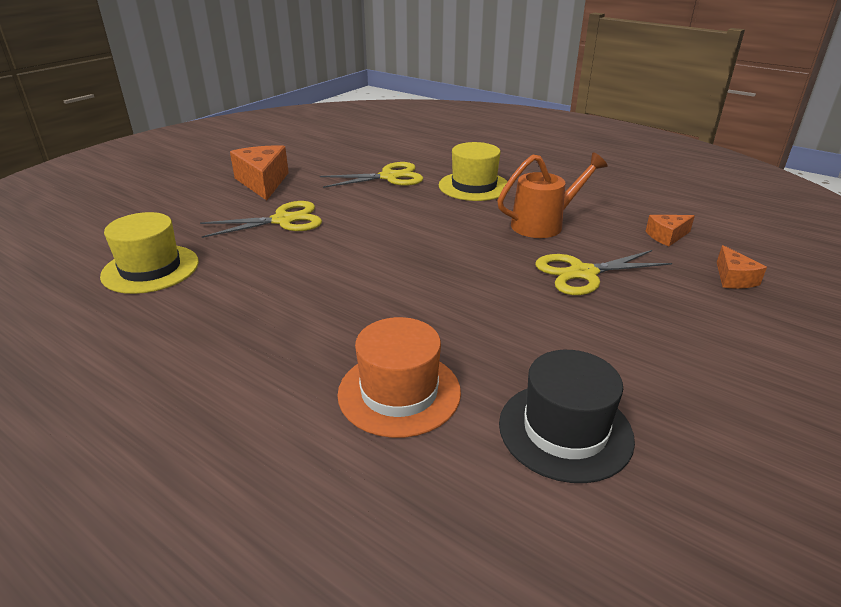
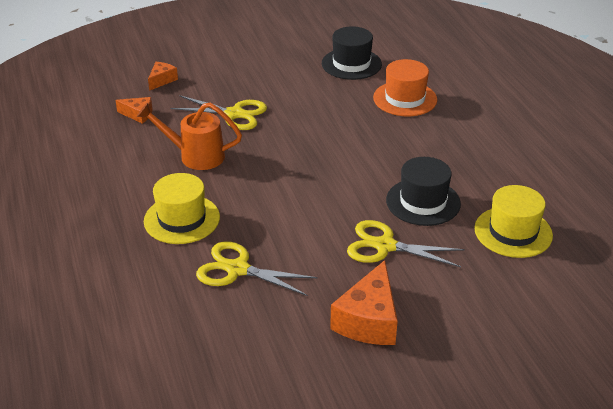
camera: 145 degrees left, 5 degrees up
none -> black hat [386,157,461,226]

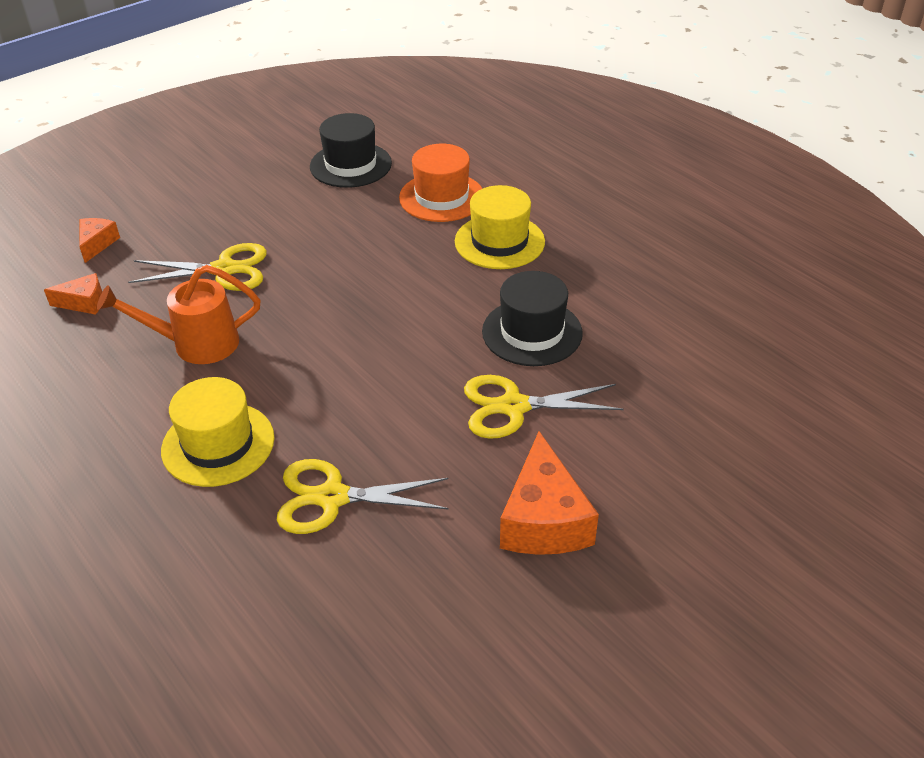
camera: 20 degrees left, 5 degrees up
yellow hat [474,185,553,258] -> yellow hat moved to [455,185,545,269]

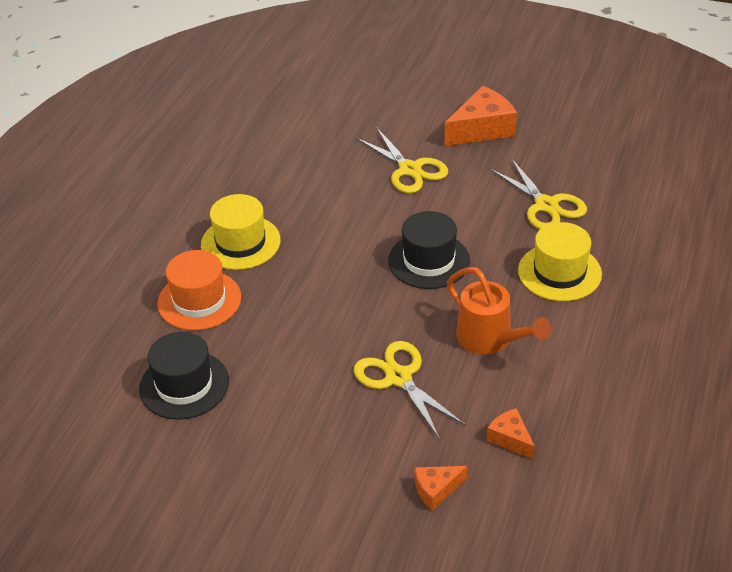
camera: 120 degrees left, 0 degrees up
black hat [482,271,583,366] -> black hat moved to [388,211,470,289]

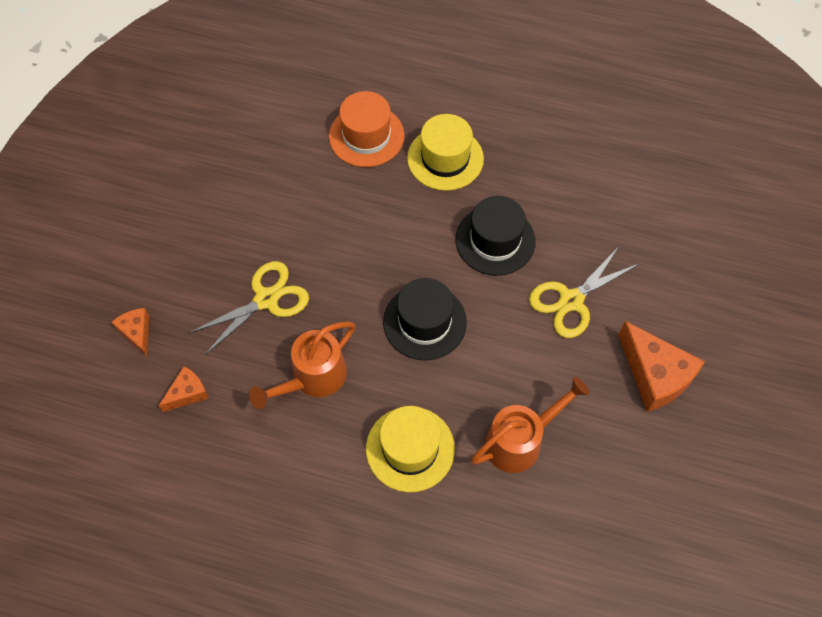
camera: 85 degrees right, 20 degrees up
black hat [139,332,229,420] -> black hat moved to [455,196,535,276]
yellow scissors [490,158,587,229] -> orange watering can [471,377,590,473]

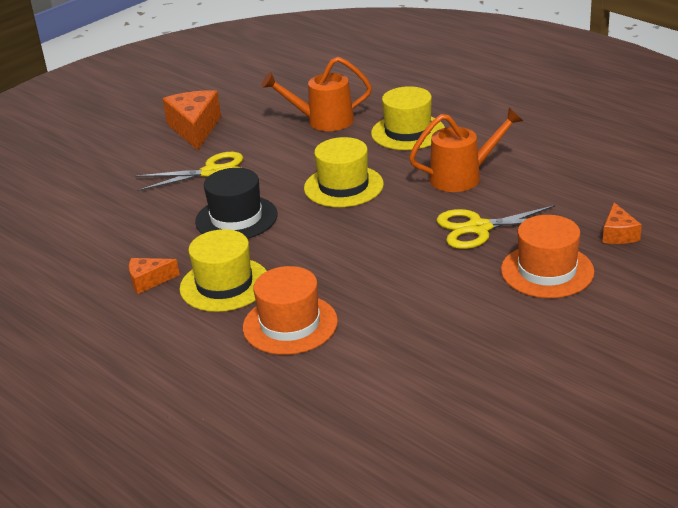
camera: 150 degrees left, 30 degrees down
orange cheese [159,366,209,412] -> orange cheese moved to [129,258,180,294]
black hat [383,278,467,360] -> yellow hat [304,137,384,207]
none -> orange hat [501,215,595,298]

